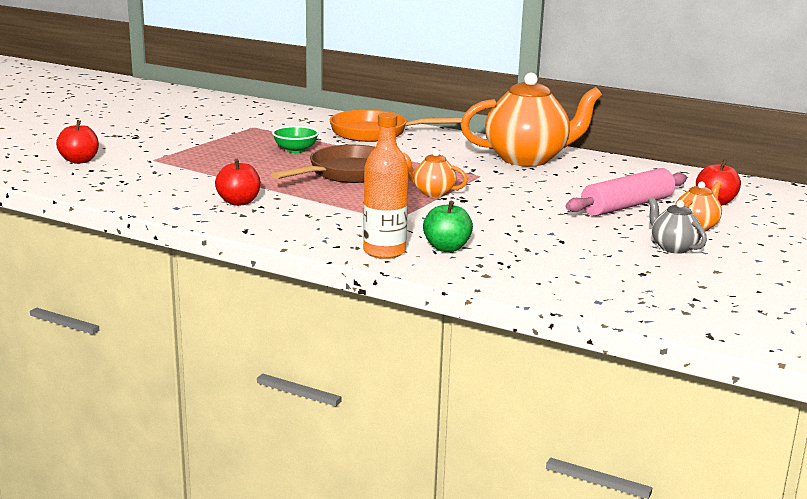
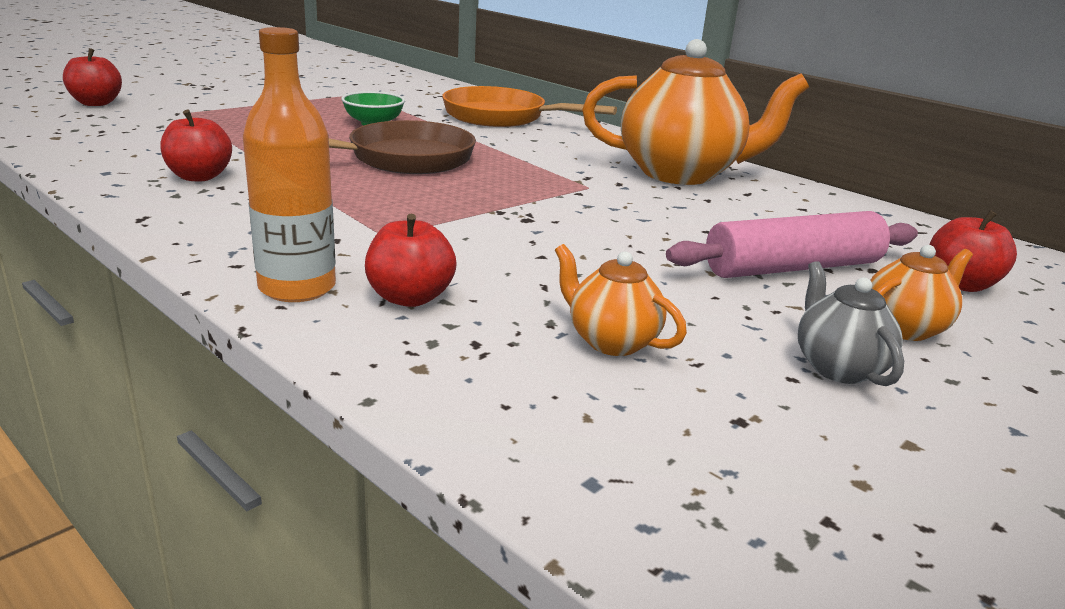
camera: 15 degrees right, 5 degrees up
orange teapot [403,150,468,197] -> orange teapot moved to [555,244,687,356]
green apple [423,201,473,252] -> red apple [365,214,457,307]

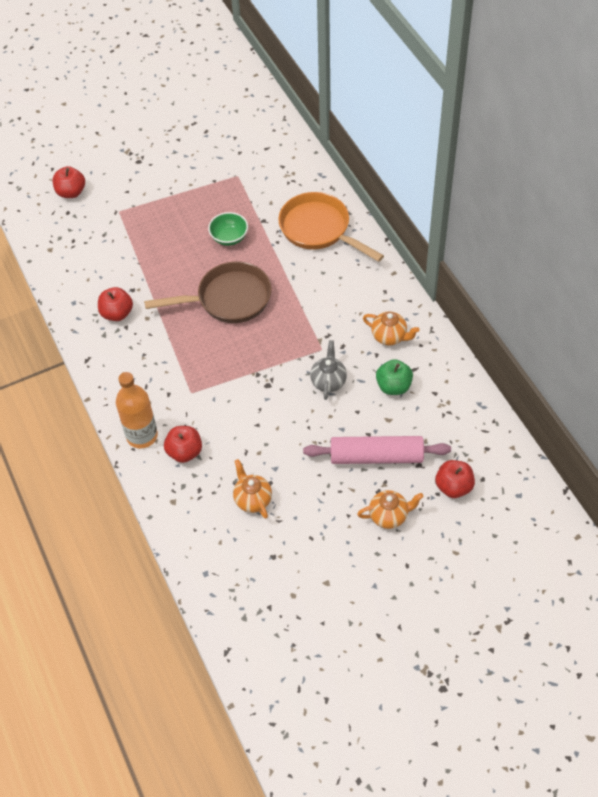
camera: 25 degrees right, 30 degrees up
orange teapot [582,39,809,185] -> orange teapot [363,312,420,346], size x0.46
grey teapot [798,261,904,386] -> grey teapot moved to [310,340,347,400]
none -> green apple [376,359,413,395]

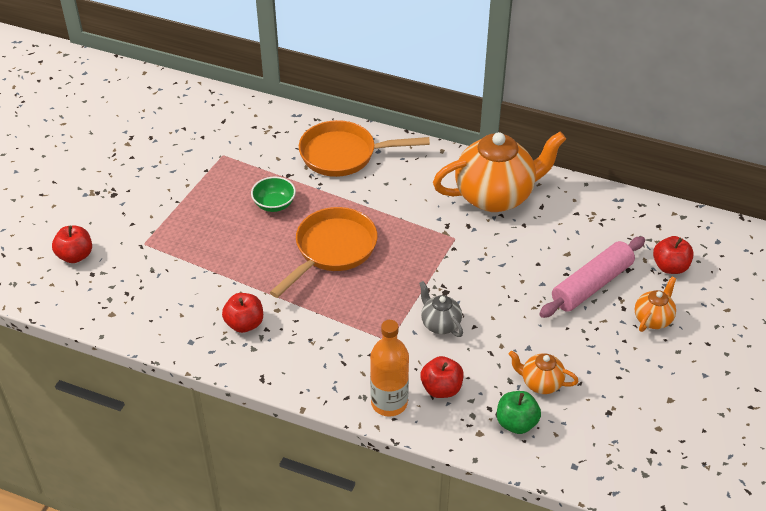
camera: 45 degrees left, 10 degrees down
brown pan [144,261,272,323] -> orange pan [270,207,377,298]
grey teapot [310,340,347,400] -> grey teapot moved to [419,281,463,337]
orange teapot [363,312,420,346] -> orange teapot [433,132,566,212], size x2.16
green apple [376,359,413,395] -> green apple moved to [497,391,541,434]

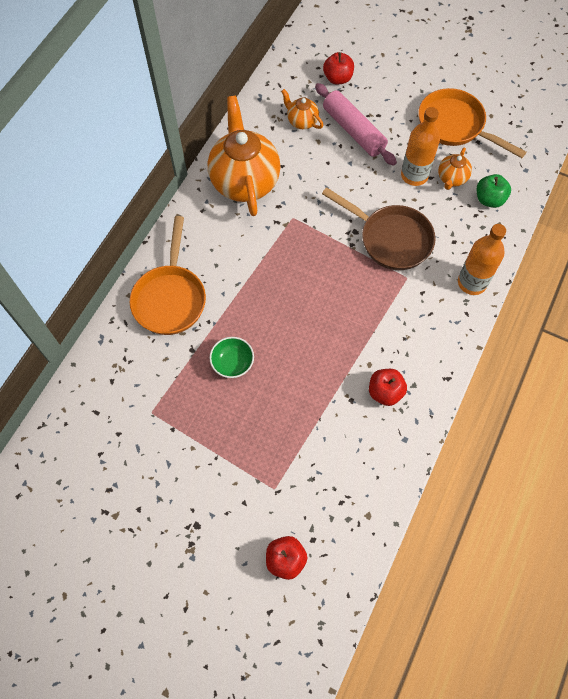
camera: 85 degrees left, 20 degrees up
orange pan [270,207,377,298] -> orange pan moved to [419,88,527,158]
grey teapot [419,281,463,337] -> brown pan [322,187,436,270]
red apple [420,356,464,398] -> none
orange teapot [635,277,676,332] -> orange teapot moved to [281,89,323,129]
none -> orange bottle [401,107,440,186]

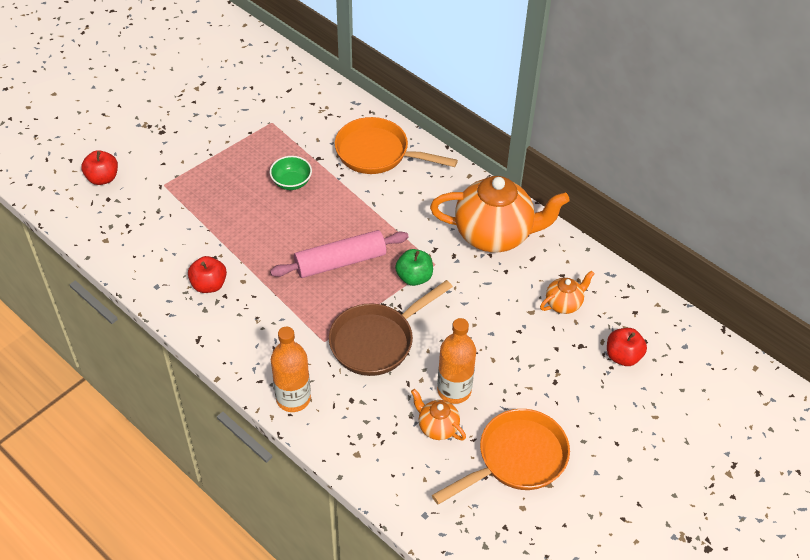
camera: 105 degrees right, 15 degrees down
pink rolling pin [315,83,397,166] -> pink rolling pin moved to [270,230,409,278]
green apple [477,174,511,208] -> green apple moved to [395,249,433,286]

